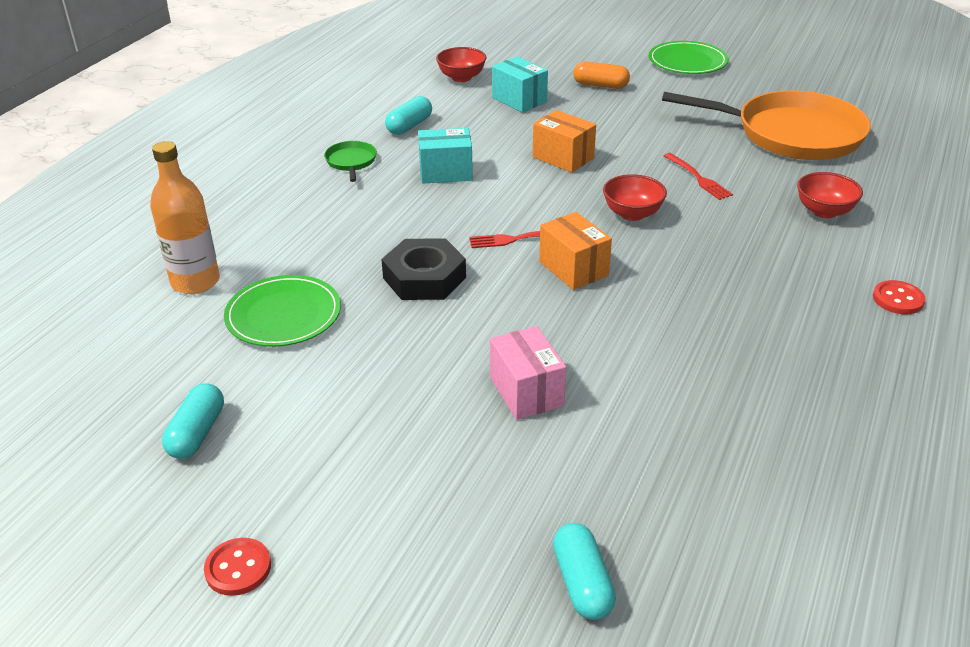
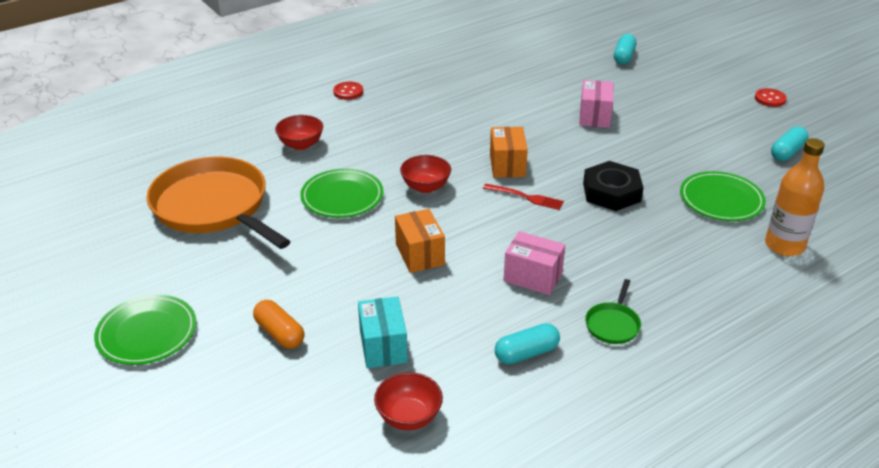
camera: 150 degrees left, 0 degrees up
turquoise box [418,128,473,183] -> pink box [504,231,565,295]
red fork [664,153,733,200] -> green plate [300,168,383,218]

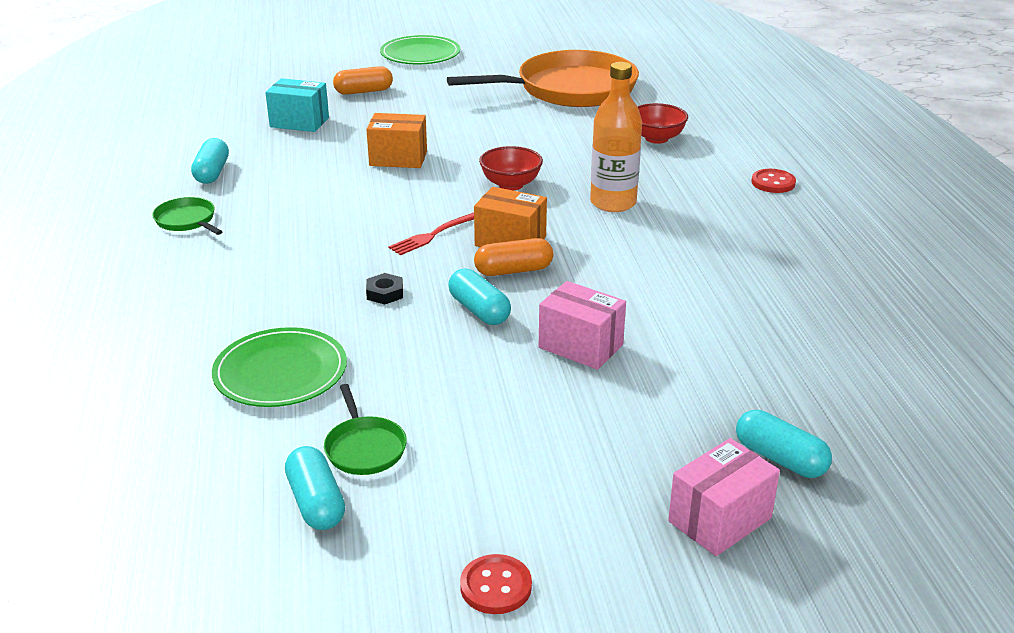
camera: 115 degrees right, 5 degrees down
green plate [300,168,383,218] -> none
red bowl [374,372,443,430] -> none
pink box [504,231,565,295] -> pink box moved to [668,438,780,556]
black nut [583,161,644,211] -> black nut [366,273,403,304], size x0.46
orange bottle [765,138,825,256] -> orange bottle moved to [590,62,642,212]
none -> green pan [324,384,407,475]
none -> turquoise capsule [448,269,511,325]
none -> orange capsule [474,238,553,276]

